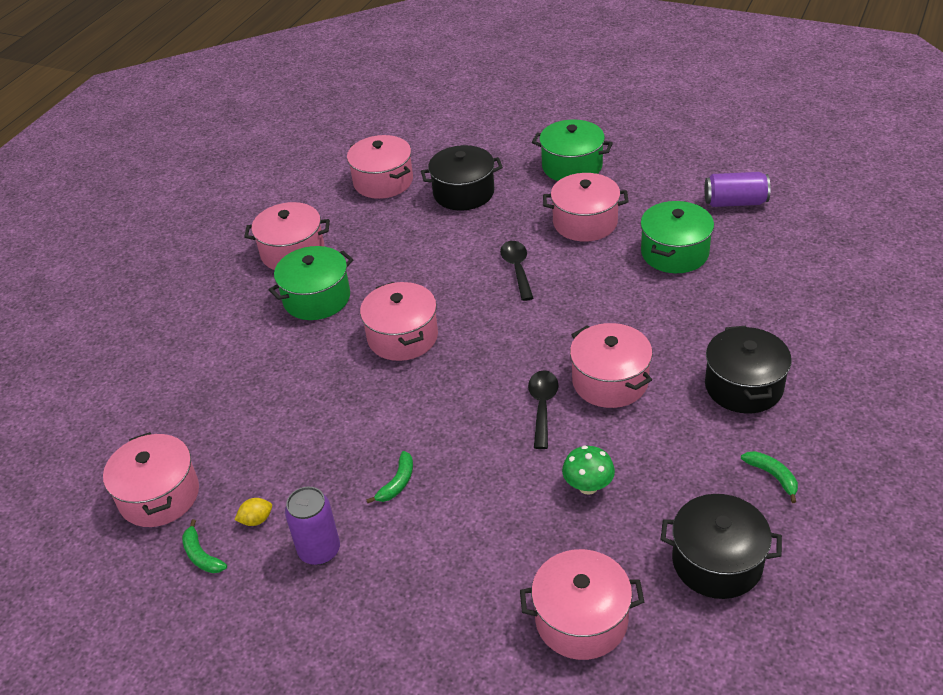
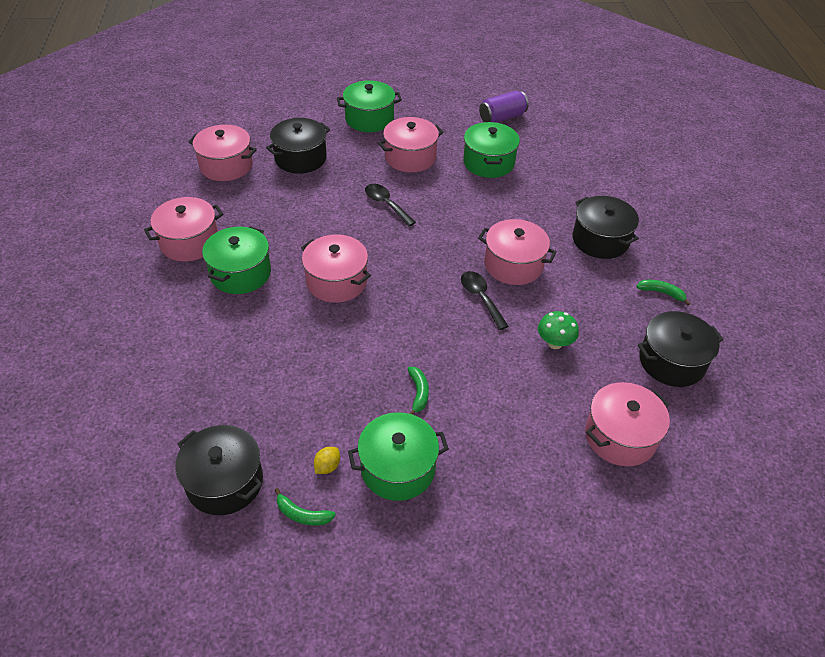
camera: 35 degrees left, 5 degrees up
pink pot [103,432,199,527] -> black pot [175,425,263,515]
purple can [285,486,340,565] -> green pot [348,412,449,501]

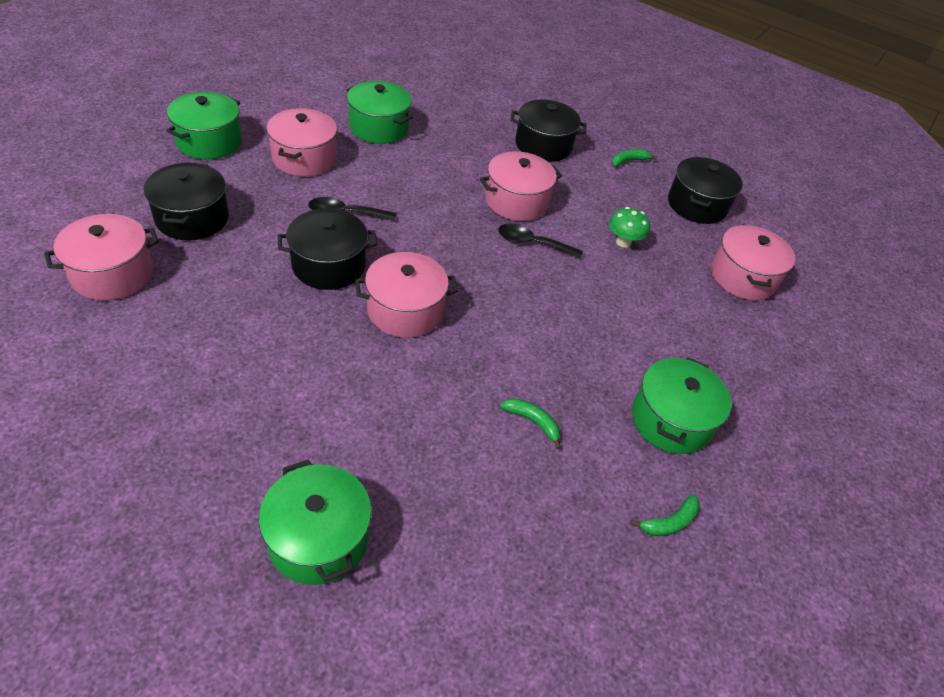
camera: 55 degrees left, 0 degrees up
pink pot [144,197,223,262] -> none
black pot [175,425,263,515] -> black pot moved to [278,209,377,290]
green pot [202,226,271,294] -> green pot moved to [259,459,372,585]
yellow lemon [314,447,340,474] -> none
green banana [408,367,429,415] -> green banana moved to [500,398,561,449]
purple can [479,91,529,123] -> none

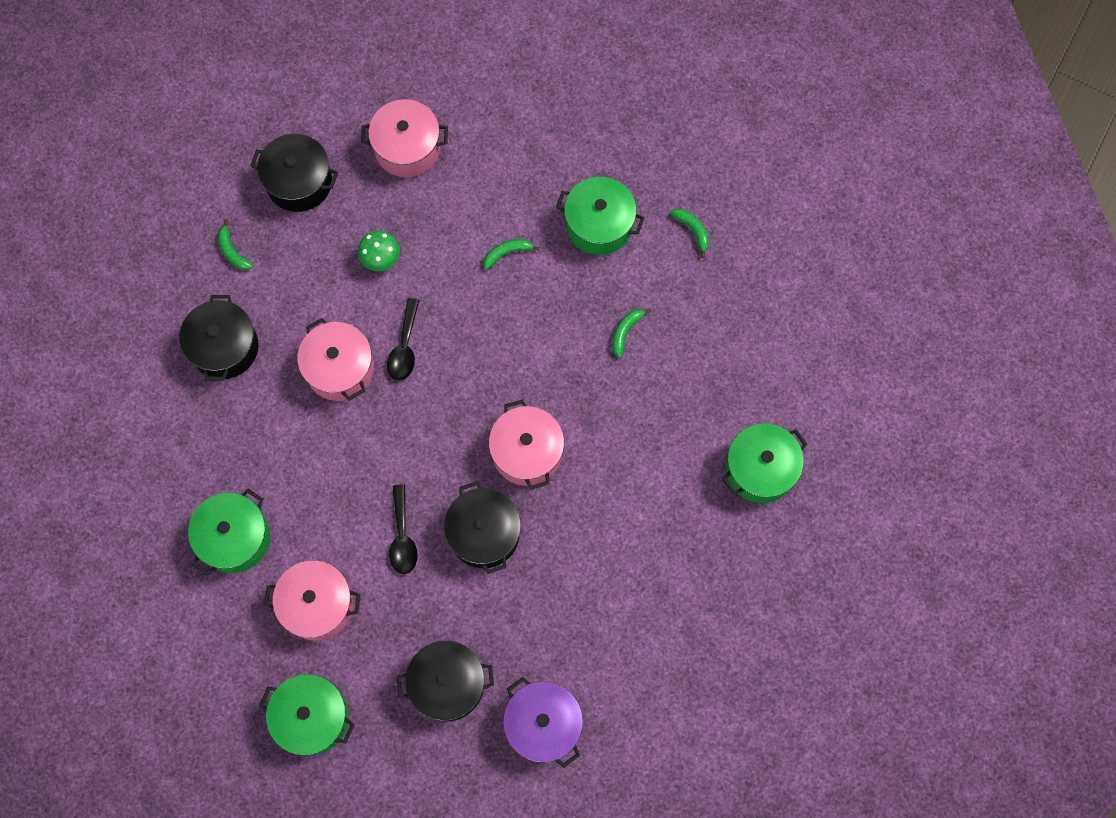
camera: 90 degrees left, 25 degrees up
pink pot [44,214,159,300] -> purple pot [503,677,583,768]
none -> green banana [483,239,540,270]

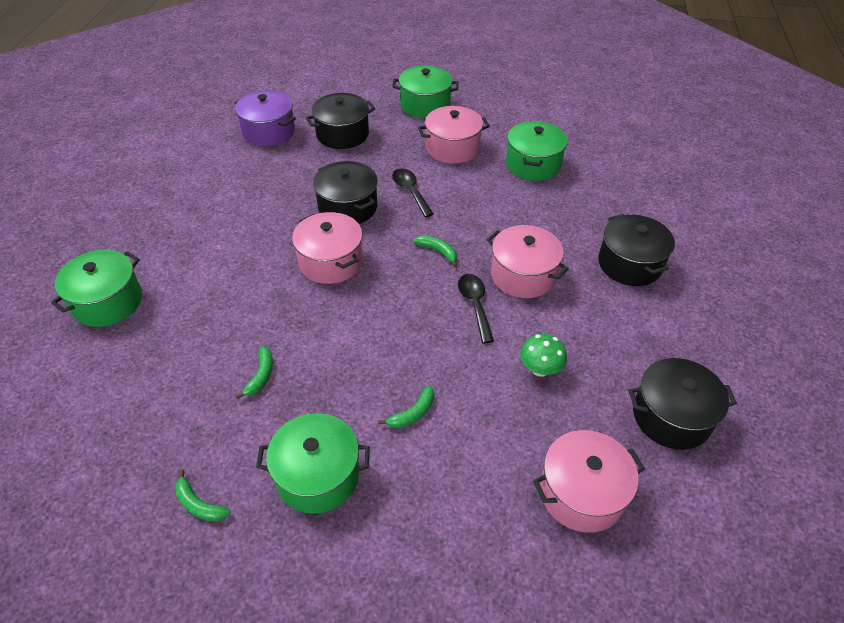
camera: 160 degrees right, 25 degrees down
green banana [218,220,253,270] -> green banana moved to [413,235,457,267]

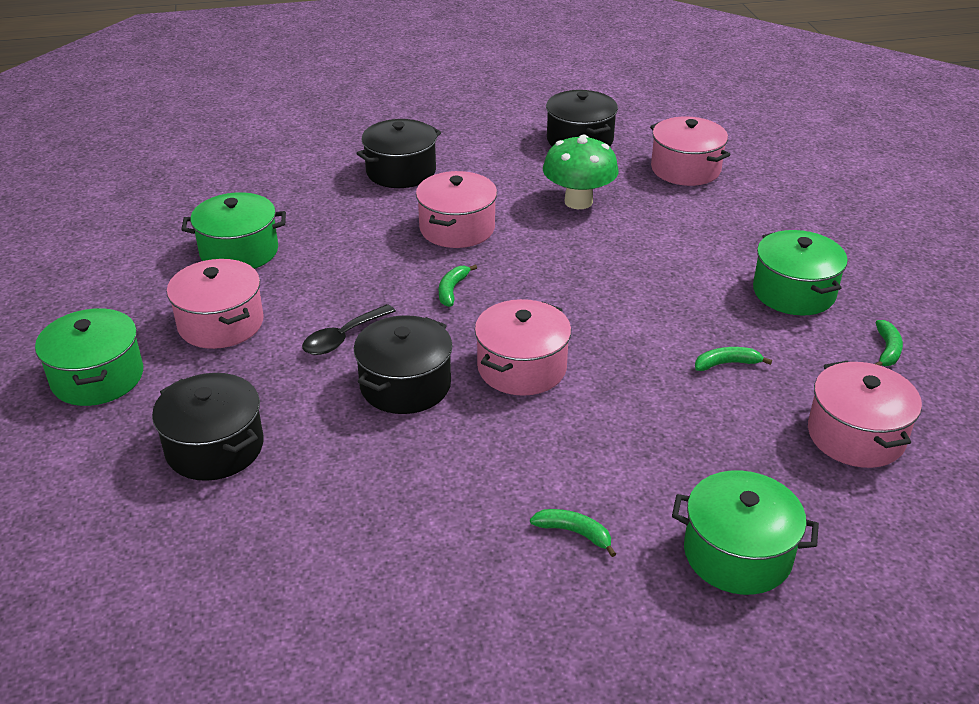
camera: 110 degrees left, 10 degrees down
purple pot [235,90,296,146] -> none
green banana [378,385,434,428] -> green banana moved to [530,509,616,557]
black spoon [458,274,494,343] -> none
green mushroom [520,334,567,377] -> green mushroom [543,135,619,209], size x1.65
none -> pink pot [808,361,922,468]

